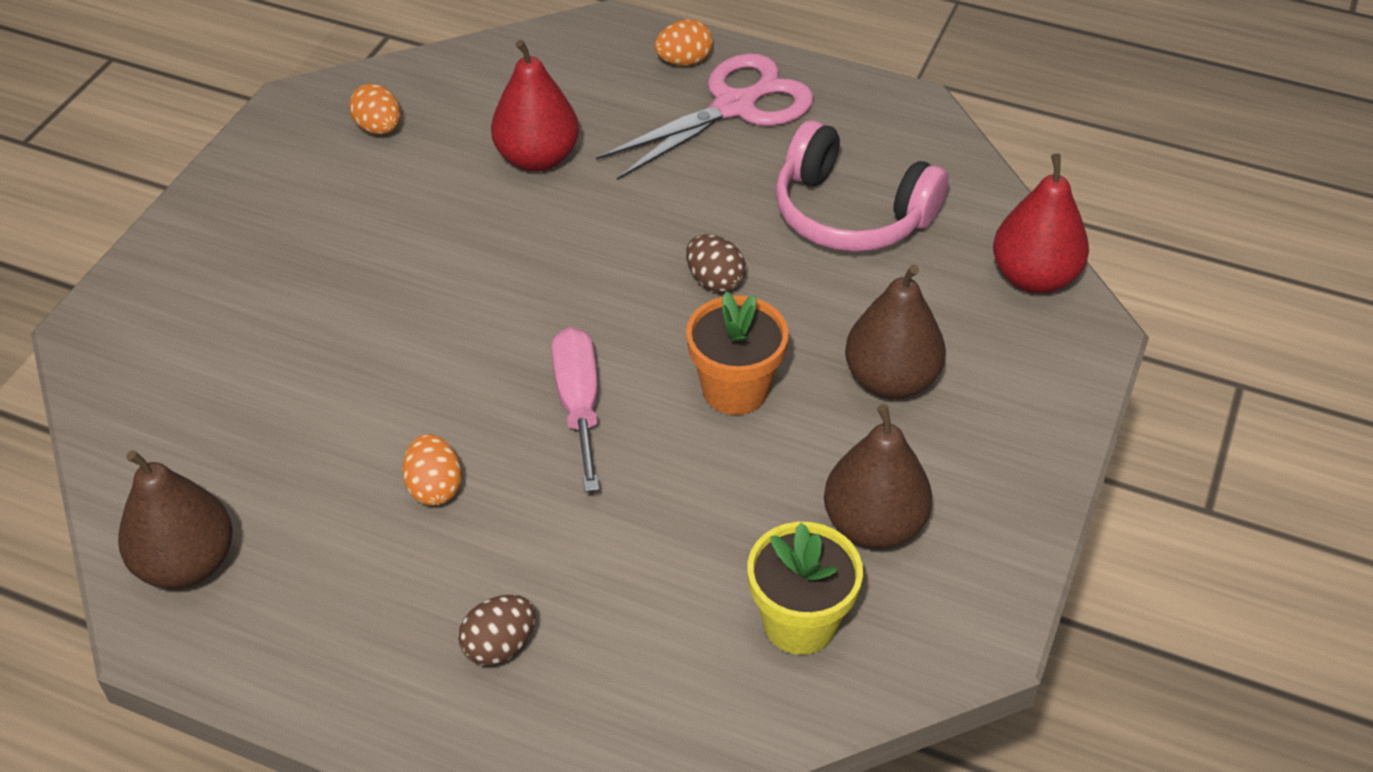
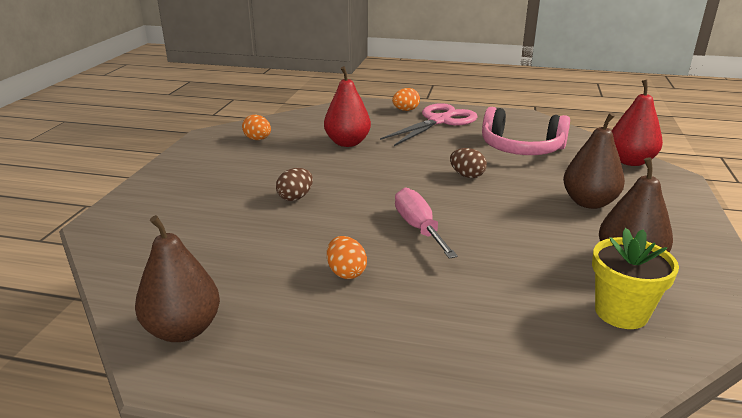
camera: 10 degrees left, 20 degrees down
brown egg [458,595,536,666] -> brown egg moved to [276,168,313,201]
orange flower pot [686,291,788,415] -> none

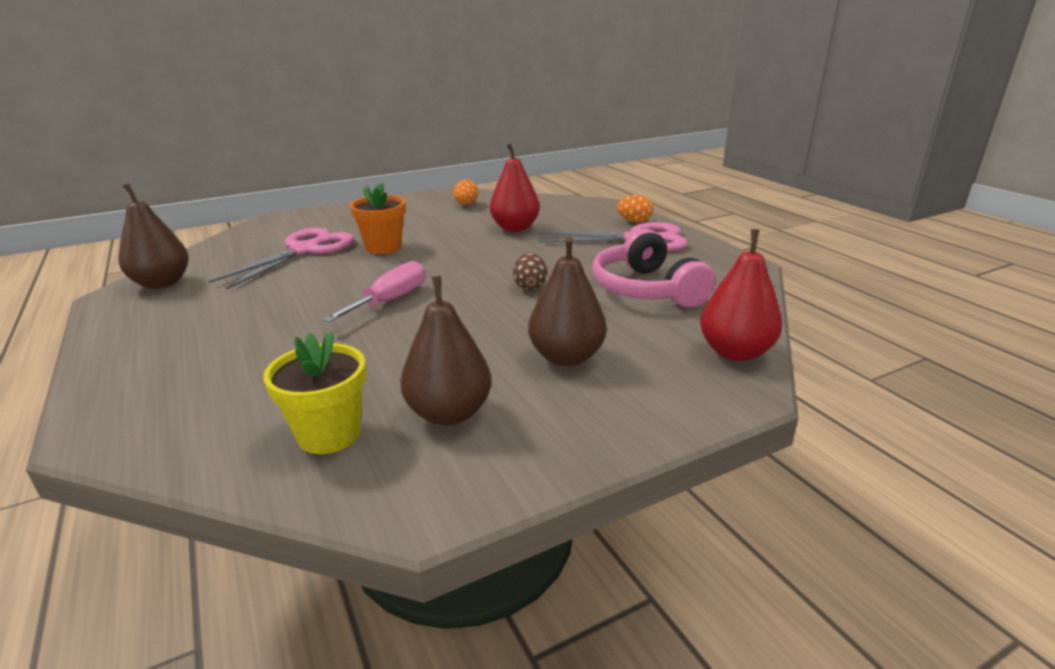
camera: 50 degrees right, 0 degrees up
brown egg [276,168,313,201] -> orange flower pot [350,183,406,254]
orange egg [327,236,367,279] -> none
none -> pink scissors [209,228,355,290]

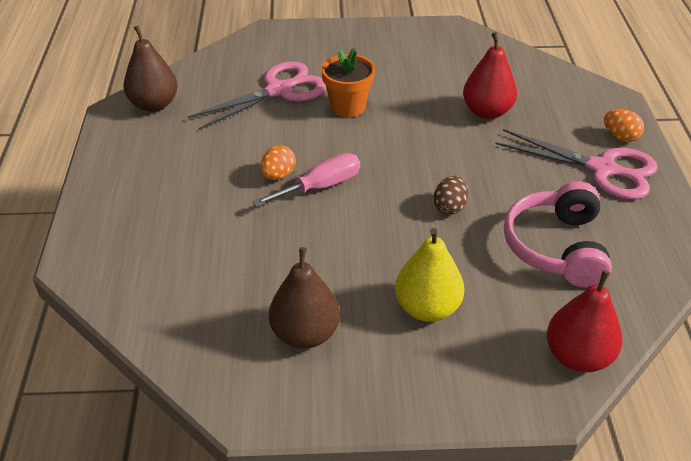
camera: 25 degrees right, 15 degrees up
yellow flower pot [263,332,366,454] -> none
orange egg [453,180,478,205] -> orange egg moved to [260,145,296,180]
brown pear [528,236,606,366] -> yellow pear [395,228,464,322]

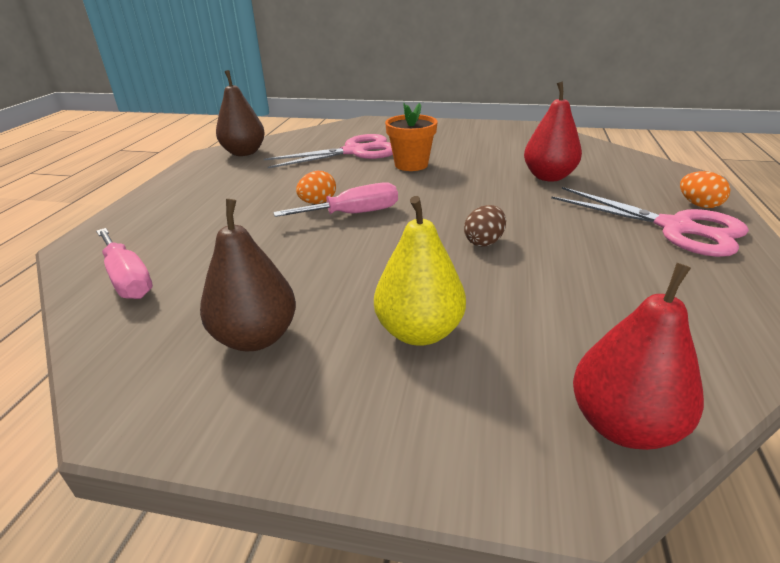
camera: 15 degrees right, 10 degrees down
pink headphones [504,181,612,288] -> none
none -> pink screwdriver [96,228,153,299]

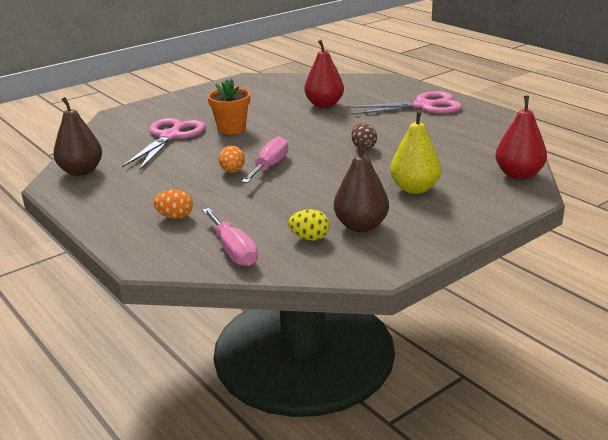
camera: 50 degrees left, 5 degrees down
pink screwdriver [96,228,153,299] -> pink screwdriver turned 60 degrees clockwise [202,208,258,266]
orange egg [680,171,731,208] -> orange egg moved to [154,190,193,219]
none -> yellow egg [288,209,330,241]

